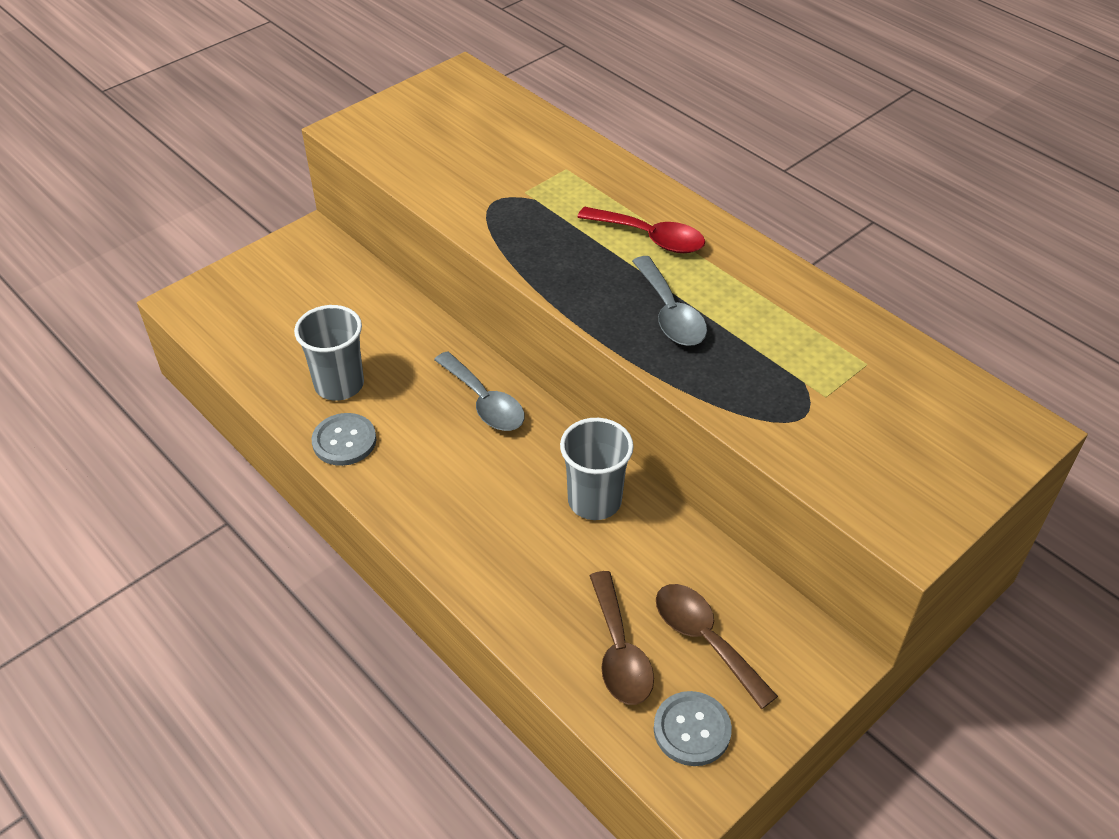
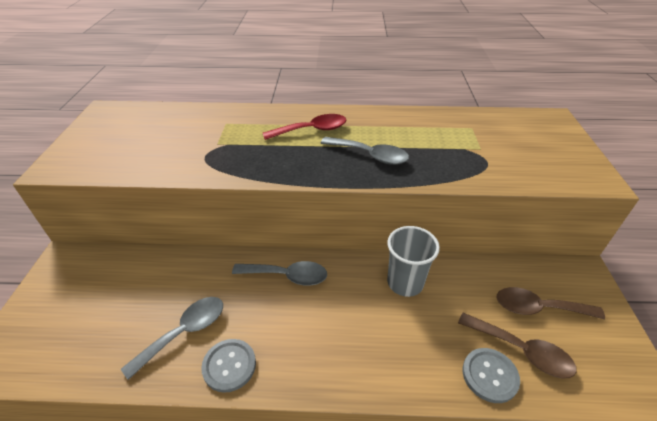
camera: 45 degrees left, 5 degrees down
grey cup [294,305,364,401] -> grey spoon [121,297,223,380]
grey button [654,691,732,766] -> grey button moved to [463,348,520,403]

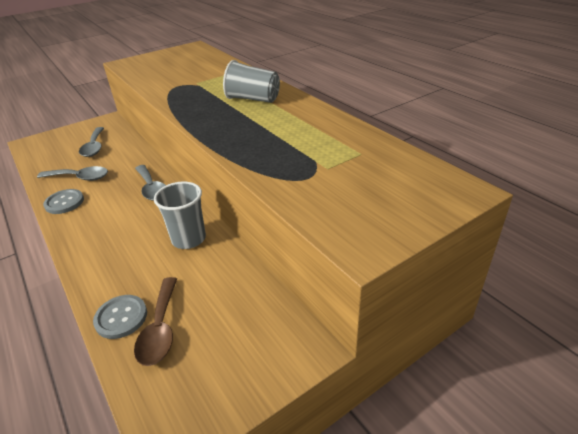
camera: 55 degrees right, 5 degrees down
red spoon [263,114,346,140] -> grey cup [223,60,280,103]
grey spoon [321,137,409,165] -> grey spoon moved to [79,127,104,157]
brown spoon [497,287,605,319] -> none

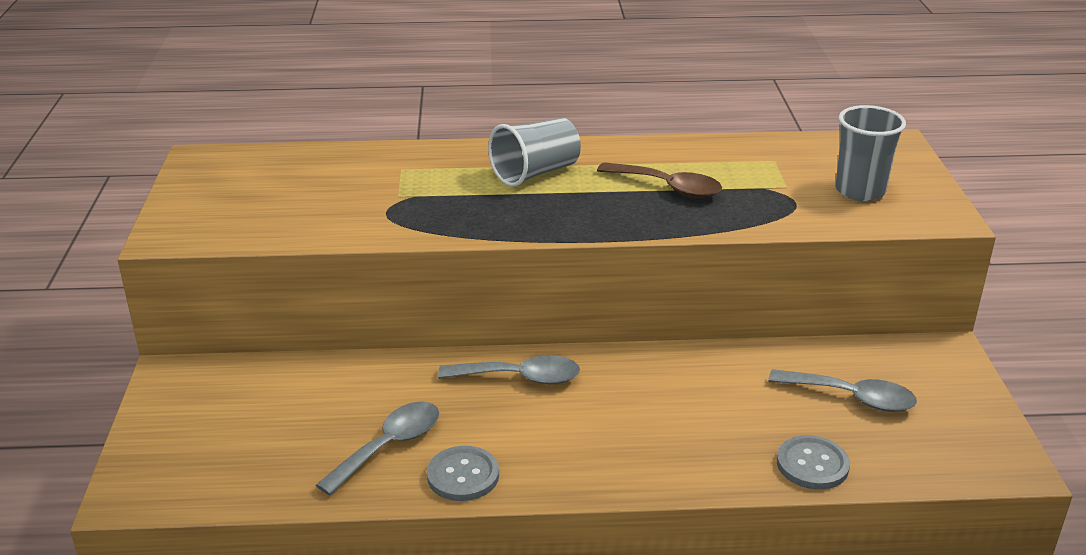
camera: 60 degrees left, 5 degrees down
grey spoon [79,127,104,157] -> grey spoon moved to [768,369,917,412]
brown spoon [134,277,177,366] -> brown spoon moved to [597,162,722,198]
grey cup [154,182,206,249] -> grey cup moved to [836,105,906,201]

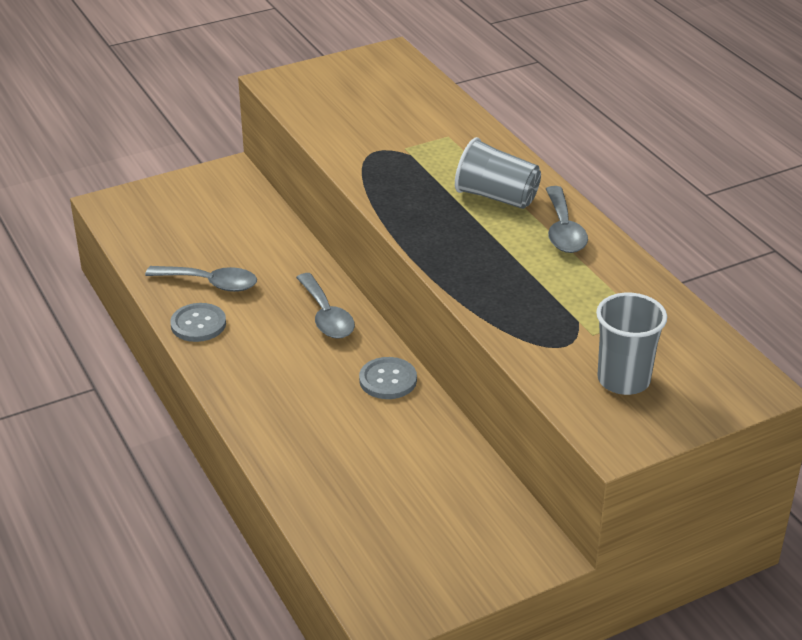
camera: 65 degrees right, 5 degrees up
brown spoon [597,162,722,198] -> none
grey spoon [768,369,917,412] -> grey spoon moved to [546,186,588,253]
grey button [777,435,850,490] -> grey button moved to [359,357,417,399]

